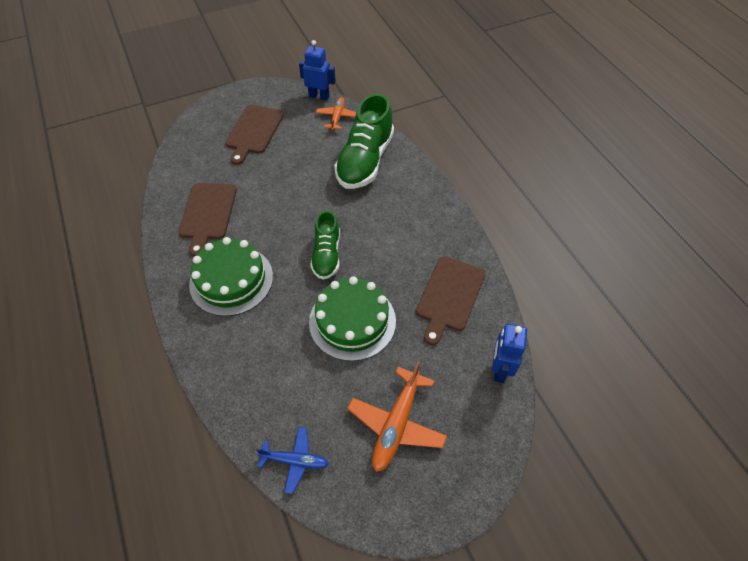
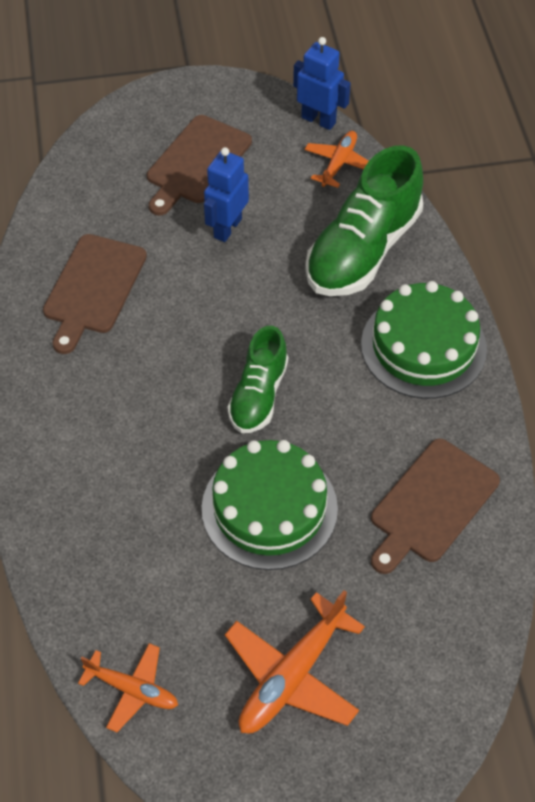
camera: 15 degrees right, 0 degrees up
green cake [189,237,273,316] -> green cake moved to [361,281,487,399]
blue plane [256,427,329,494] -> orange plane [78,643,178,732]
blue robot [492,324,527,383] -> blue robot moved to [204,147,249,242]

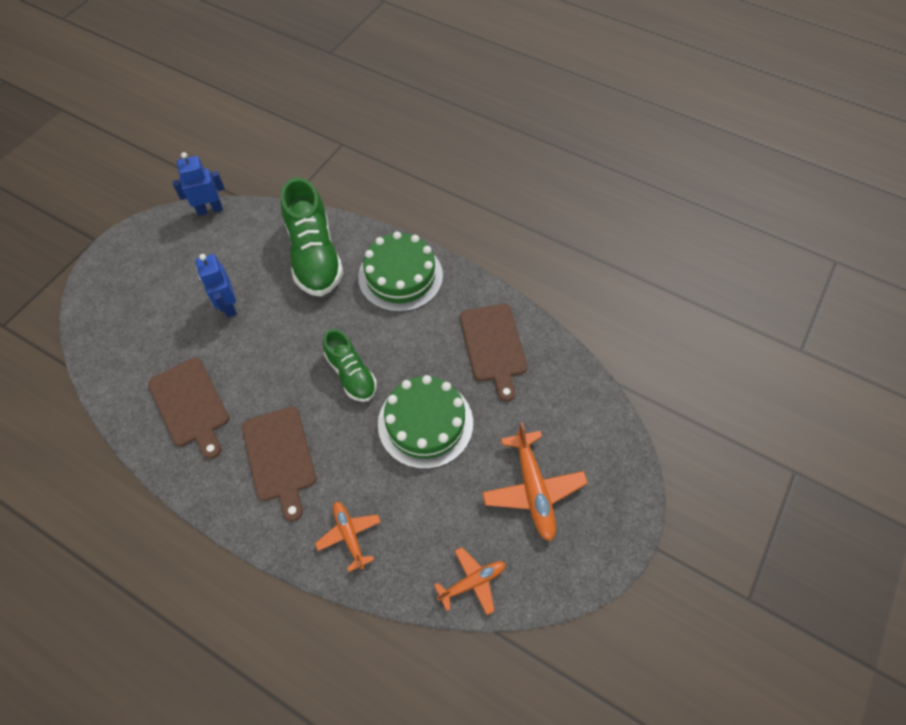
camera: 50 degrees left, 5 degrees up
brown cutting board [147,115,252,216] -> brown cutting board moved to [242,406,316,521]
orange plane [304,131,368,188] -> orange plane moved to [315,502,381,572]

